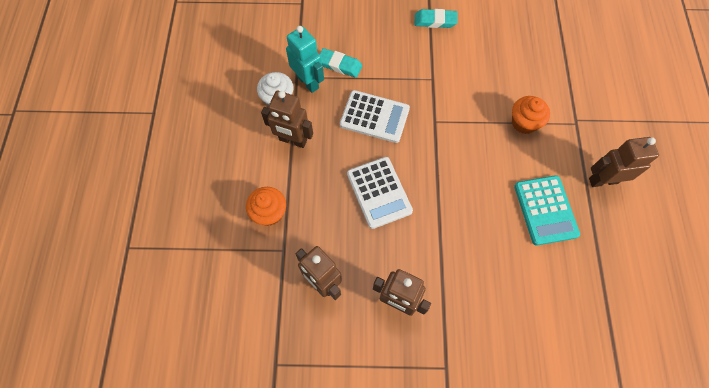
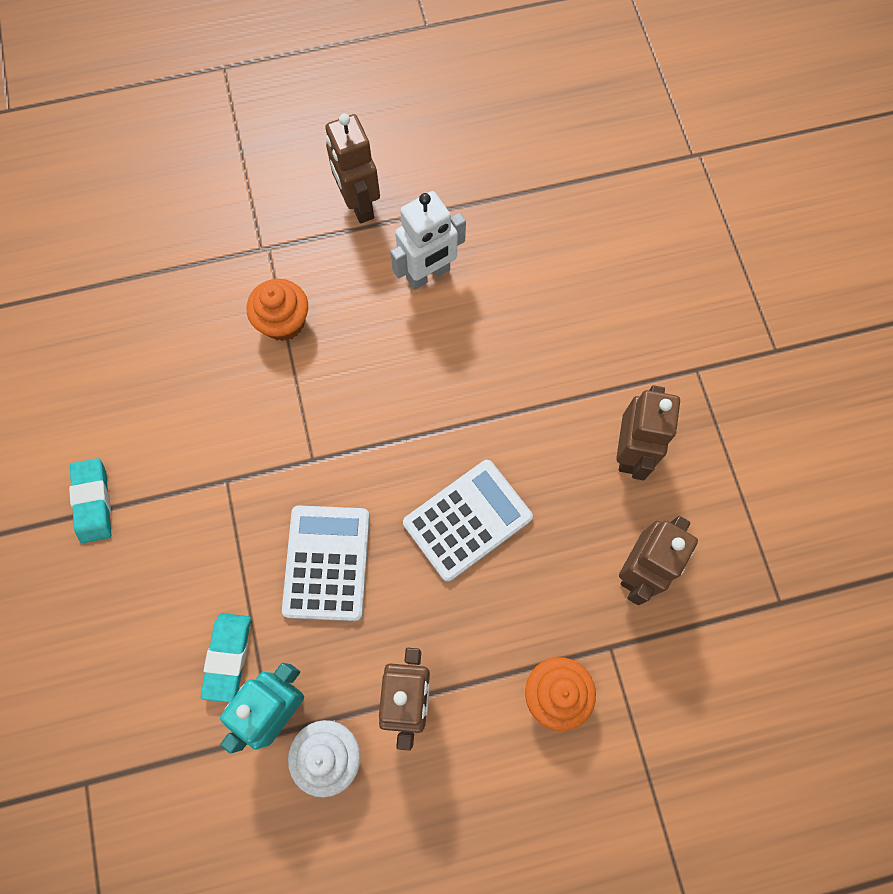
camera: 105 degrees left, 5 degrees up
turquoise calculator [514,175,580,245] -> white robot [390,191,466,290]

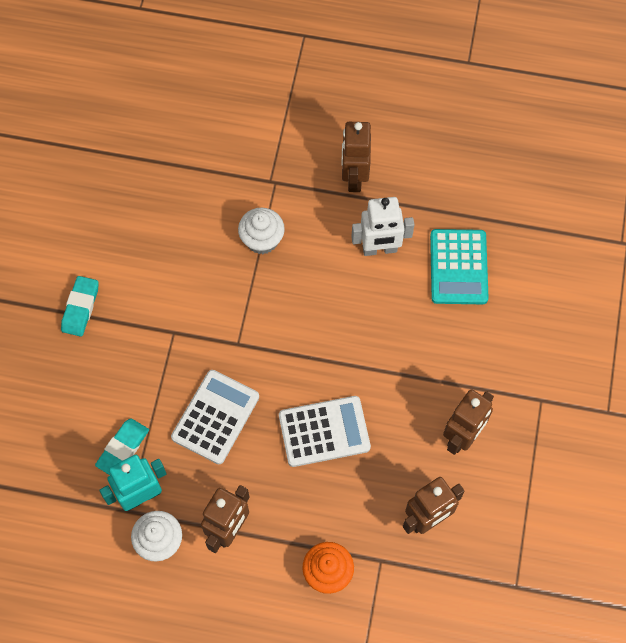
camera: 25 degrees right, 5 degrees down
orange cupcake [247,279,308,341] -> white cupcake [238,208,285,254]
none -> turquoise calculator [430,229,489,304]

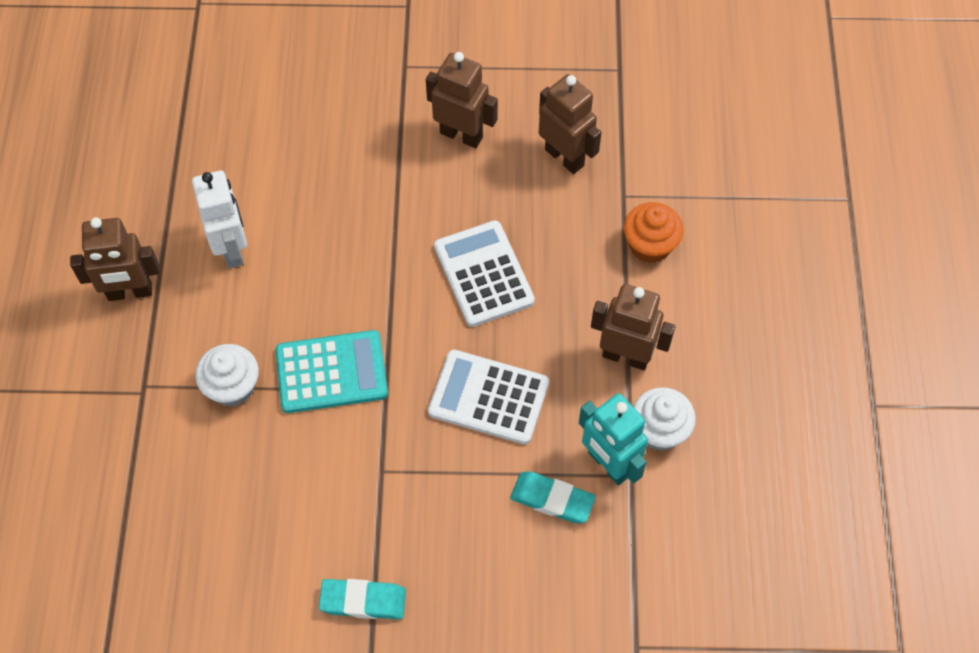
camera: 100 degrees left, 5 degrees down
turquoise calculator [430,229,489,304] -> turquoise calculator moved to [275,330,388,413]

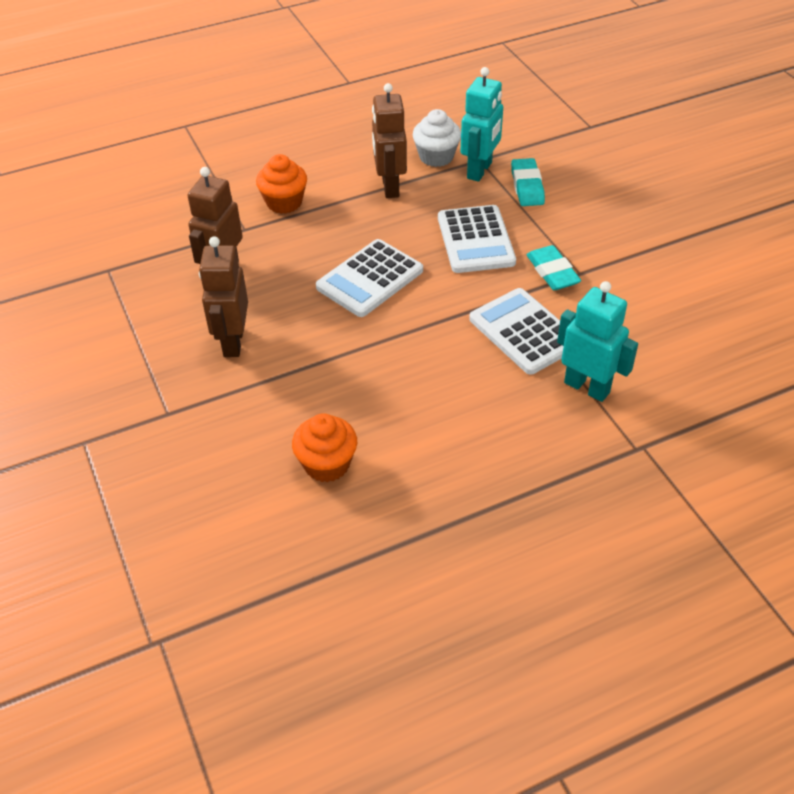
camera: 115 degrees left, 15 degrees down
brown robot [70,217,160,301] -> none
white robot [192,170,247,269] -> none
white cupcake [195,344,259,407] -> turquoise robot [557,281,638,402]
turquoise calculator [275,330,388,413] -> white calculator [469,288,563,375]
turquoise eraser [319,579,406,619] -> turquoise eraser moved to [526,245,581,290]
none -> orange cupcake [292,413,357,482]

